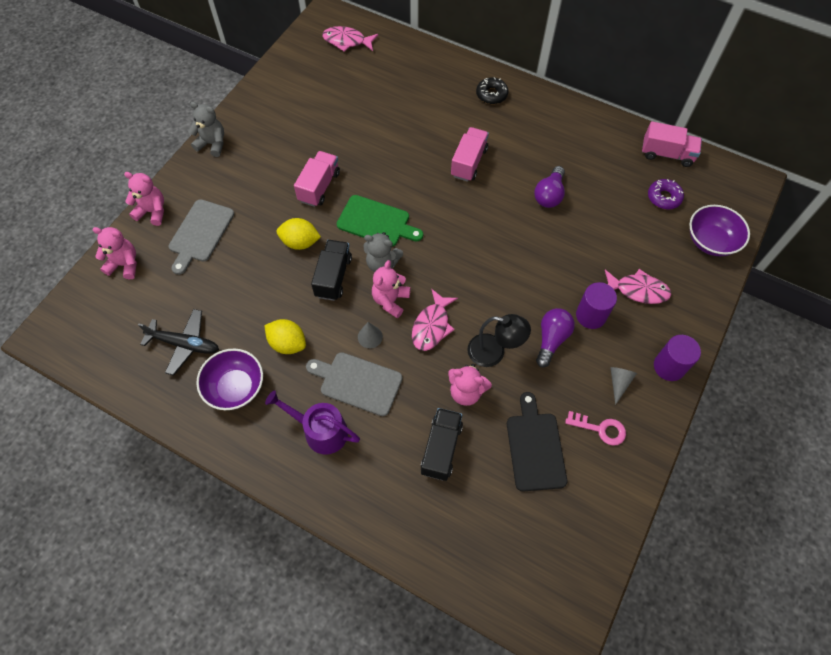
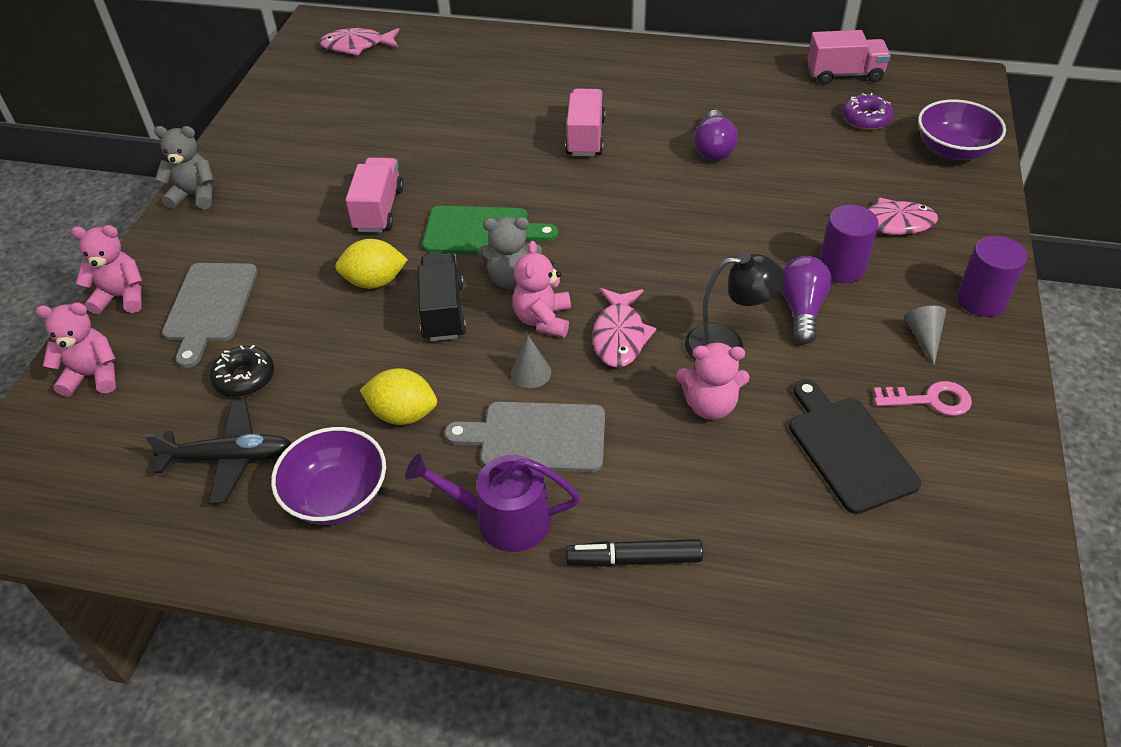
camera: 15 degrees left, 15 degrees down
black truck [421,408,463,481] -> none
black donut [476,77,508,104] -> black donut moved to [210,345,274,397]
none -> black marker [566,539,703,567]

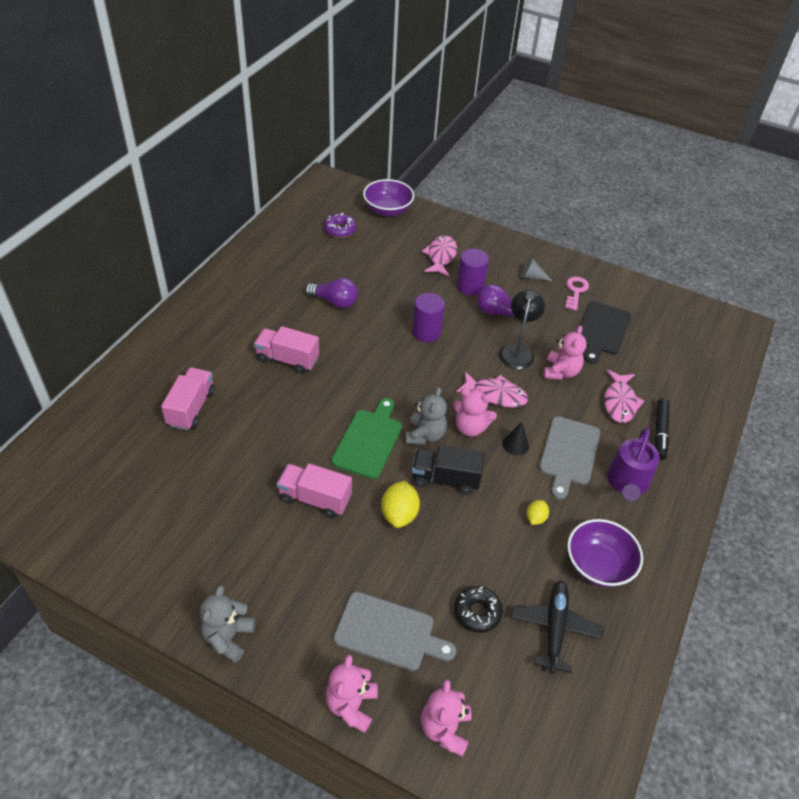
camera: 80 degrees left, 0 degrees up
pink fish [319,28,399,56] -> pink fish moved to [604,369,644,423]
yellow lemon [360,368,437,425] -> yellow lemon [526,500,549,525], size x0.58
grey cone [511,335,551,388] -> black cone [503,422,529,455]
black cutting board [789,379,921,514] -> black cutting board turned 60 degrees counterclockwise [580,301,631,364]
pink truck [807,30,891,84] -> pink truck moved to [161,367,215,430]
purple cylinder [957,236,1027,317] -> purple cylinder moved to [412,293,445,342]

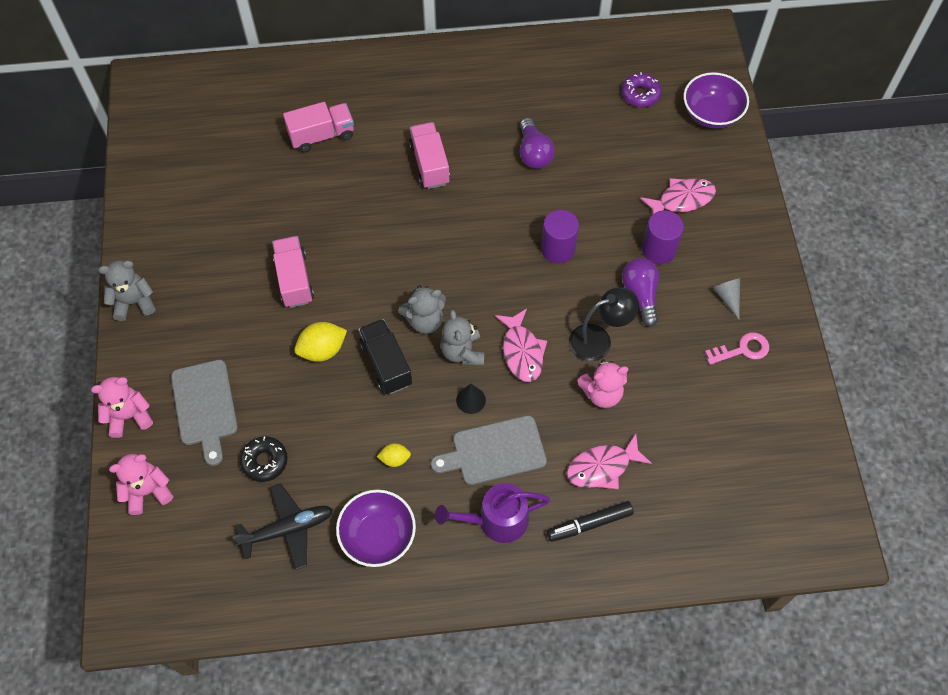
camera: 60 degrees right, 15 degrees up
green cutting board [331,398,402,479] -> none
pink teddy bear [453,388,497,436] -> grey teddy bear [440,310,484,365]
black cutting board [580,301,631,364] -> none

